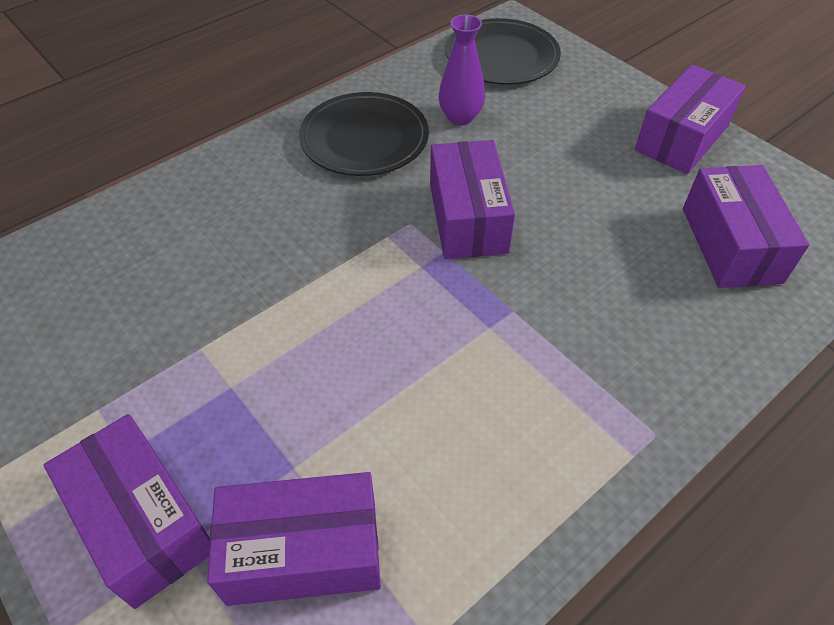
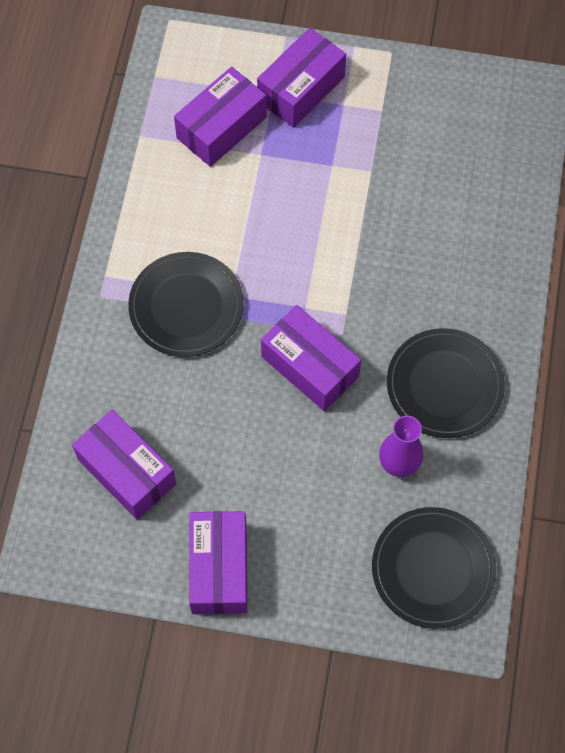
camera: 140 degrees right, 15 degrees up
purple box [44,414,210,609] -> purple box turned 60 degrees counterclockwise [257,28,346,128]
none -> black plate [128,252,244,357]

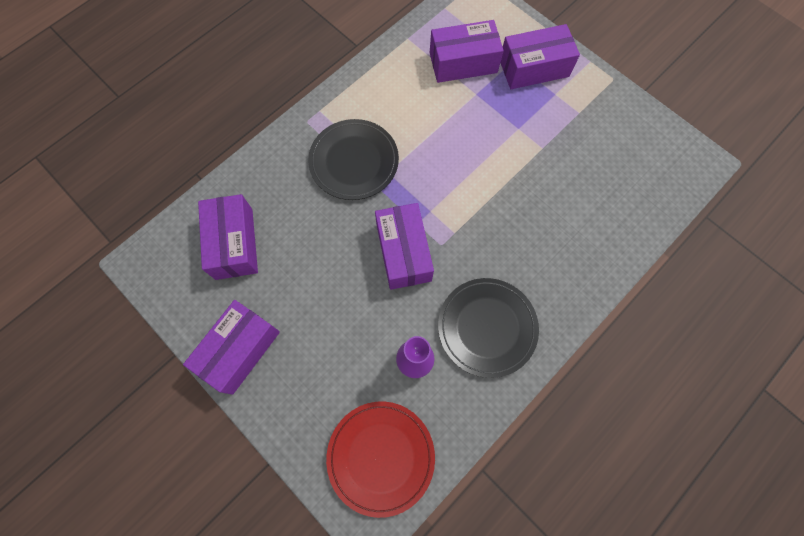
camera: 35 degrees right, 5 degrees up
black plate [372,507,496,629] -> red plate [326,401,435,518]

